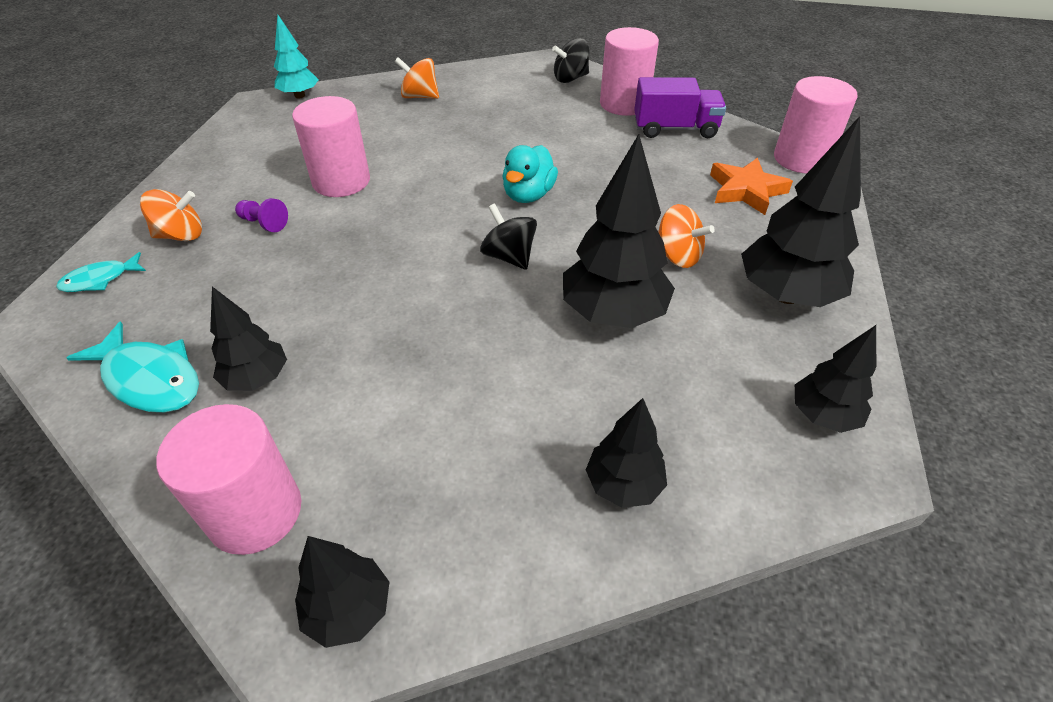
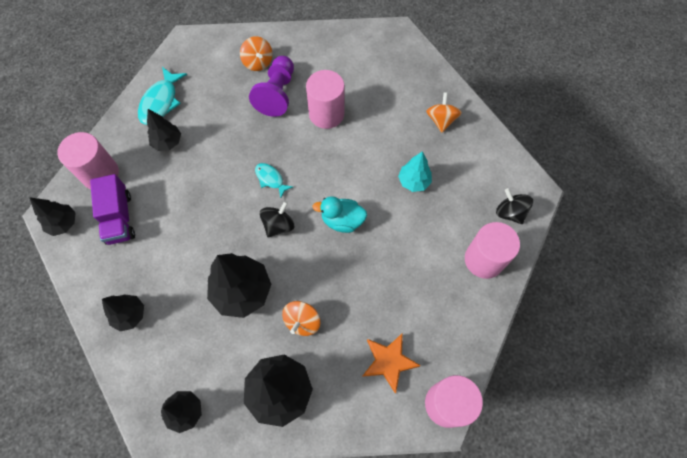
camera: 75 degrees right, 20 degrees up
turquoise fish [56,252,146,292] -> turquoise fish moved to [255,163,293,198]
purple pawn [235,198,288,232] -> purple pawn [249,56,294,117], size x2.08
turquoise tree [274,15,319,98] -> turquoise tree moved to [398,151,432,192]
purple truck [634,77,726,138] -> purple truck moved to [90,174,135,245]

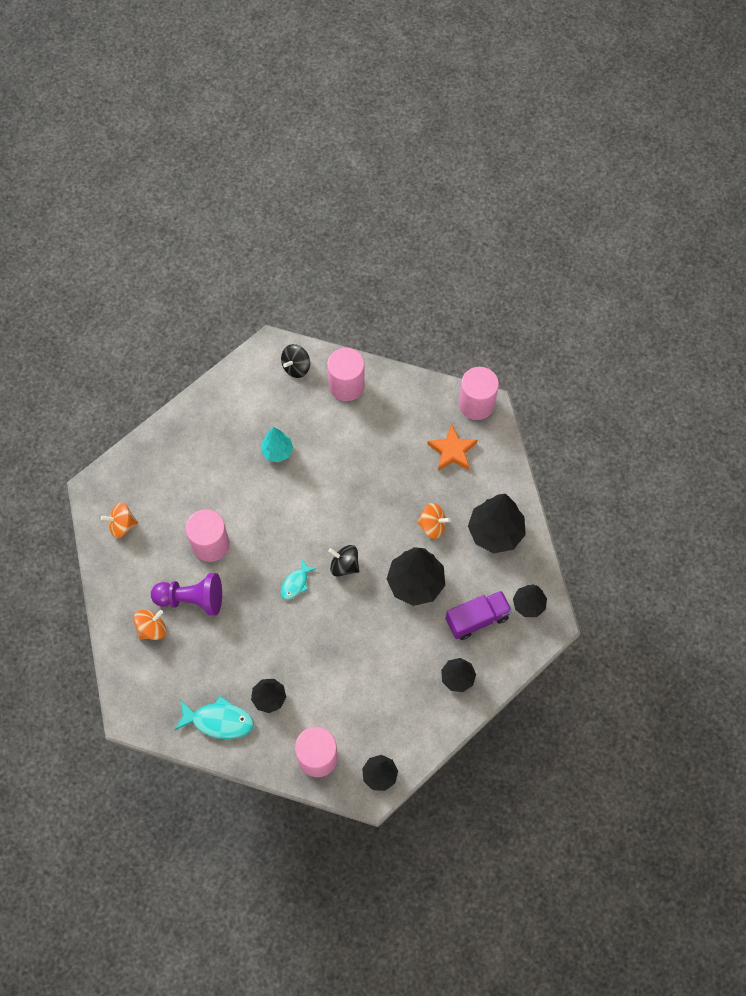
camera: 100 degrees left, 0 degrees up
purple truck [90,174,135,245] -> purple truck moved to [446,590,512,640]
turquoise duck [313,196,367,233] -> none
orange spinning top [426,92,462,133] -> orange spinning top moved to [101,502,138,538]

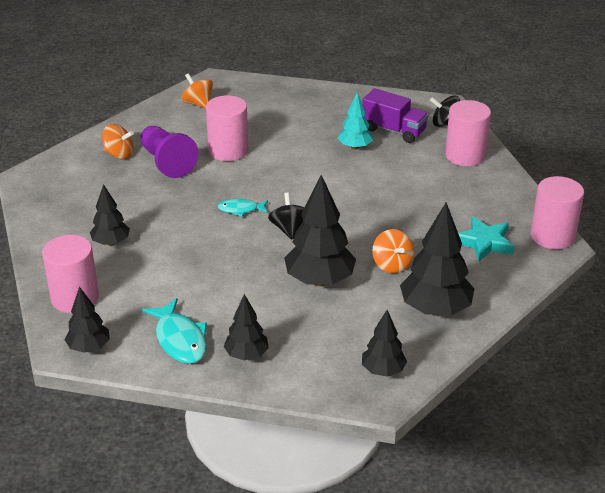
camera: 55 degrees right, 30 degrees down
turquoise fish [174,695,254,739] -> turquoise fish moved to [142,298,207,364]
orange star [427,425,477,471] -> turquoise star [458,216,515,262]
purple truck [446,590,512,640] -> purple truck moved to [362,88,428,143]

